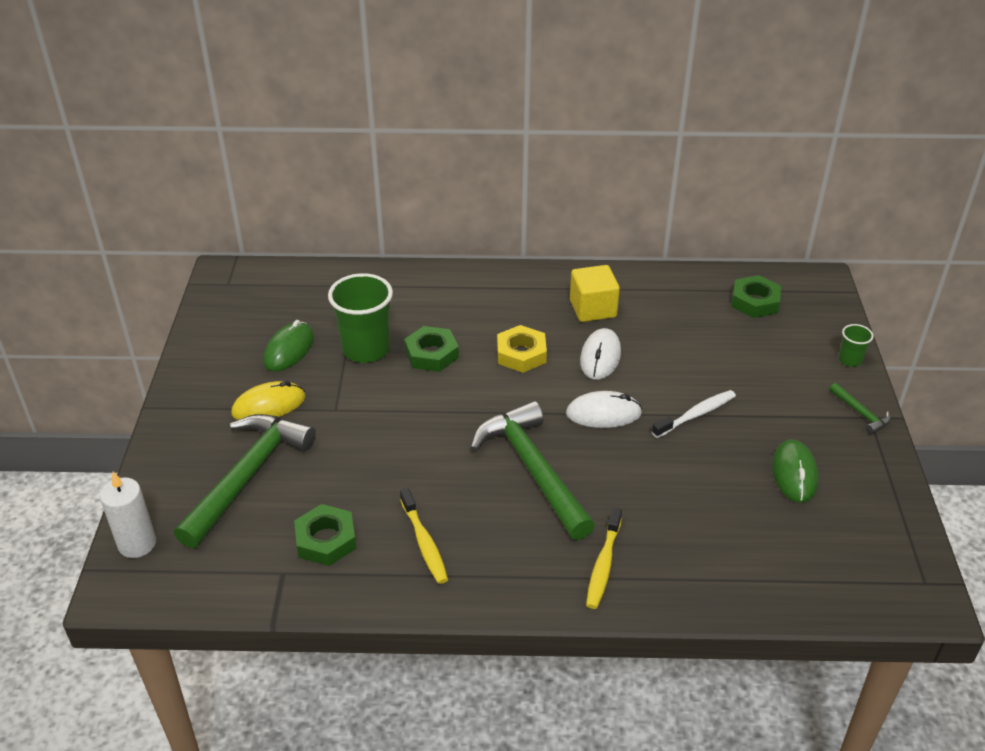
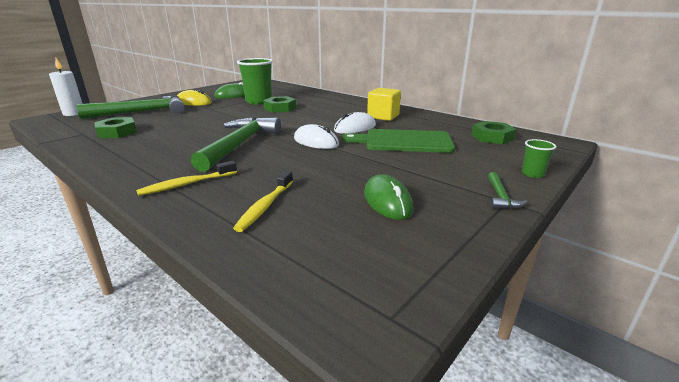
camera: 40 degrees right, 15 degrees down
yellow toothbrush [400,488,448,584] -> yellow toothbrush moved to [233,171,293,232]
yellow nut [497,325,547,373] -> none
white toothbrush [652,390,736,438] -> none
green mouse [772,439,819,503] -> green mouse turned 60 degrees counterclockwise [364,174,413,220]
none -> green cutting board [342,129,455,153]

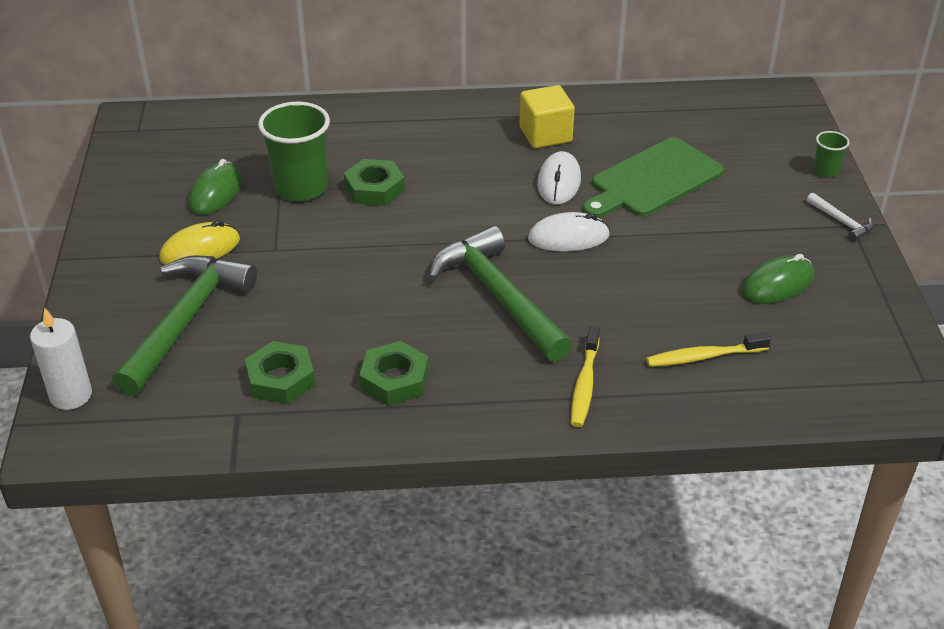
camera: 45 degrees left, 15 degrees up
yellow toothbrush [233,171,293,232] -> yellow toothbrush turned 105 degrees clockwise [646,332,771,367]
green mouse [364,174,413,220] -> green mouse turned 60 degrees counterclockwise [742,254,814,304]
green nut [472,121,517,144] -> green nut moved to [359,341,429,405]
green hammer [488,172,527,209] -> white hammer [807,192,874,242]

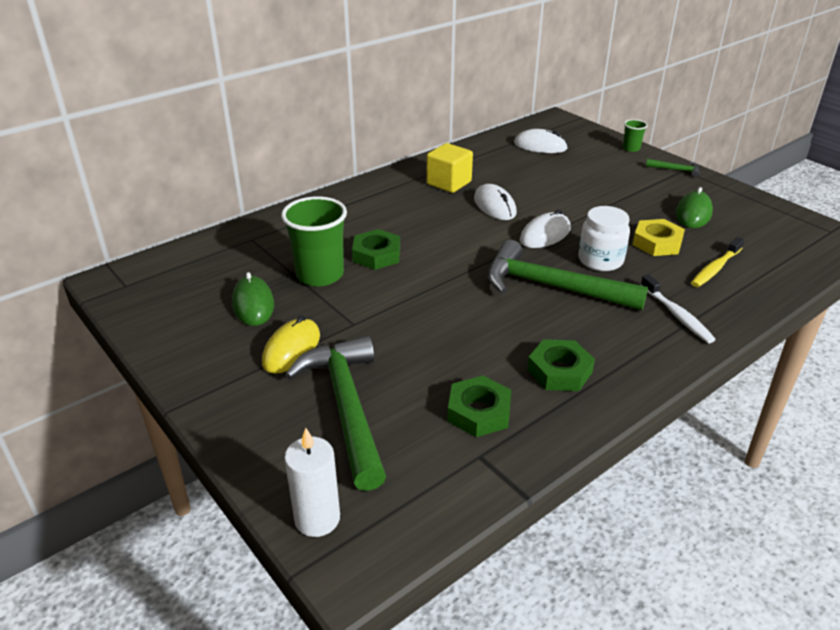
camera: 35 degrees left, 5 degrees down
yellow toothbrush [571,326,600,427] -> white toothbrush [641,274,716,343]
green cutting board [583,137,724,218] -> none
white hammer [807,192,874,242] -> green hammer [646,159,700,178]
none -> white mouse [514,129,568,153]
none -> white jar [578,206,630,271]
none -> yellow nut [633,219,685,256]

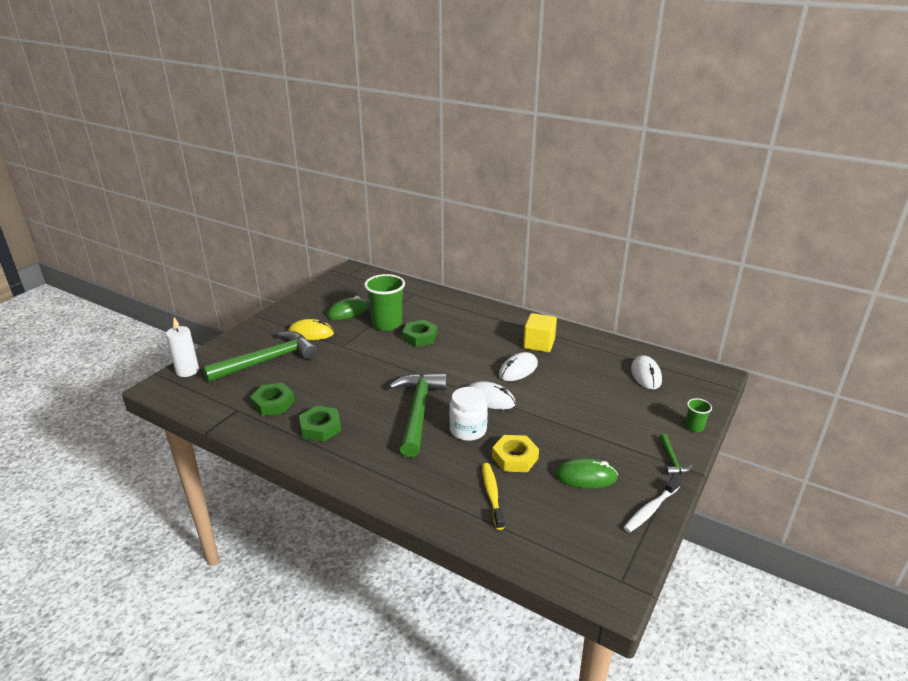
camera: 70 degrees right, 5 degrees down
white toothbrush [641,274,716,343] -> white toothbrush moved to [623,476,681,533]
yellow toothbrush [691,237,744,287] -> yellow toothbrush turned 60 degrees clockwise [482,463,505,530]

